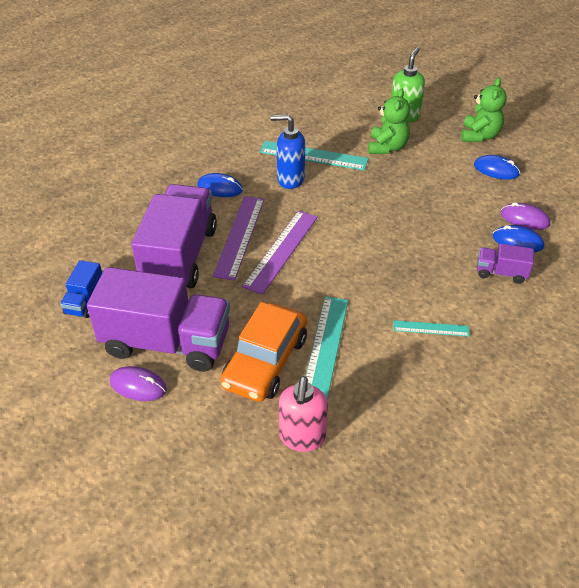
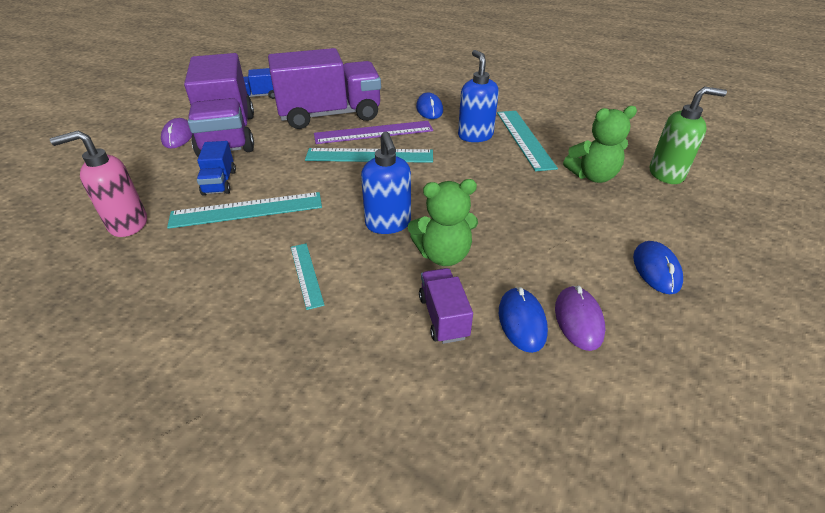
camera: 65 degrees right, 5 degrees down
orange car [221,302,307,402] -> blue truck [197,141,236,195]
purple ruler [242,211,318,295] -> turquoise ruler [305,148,433,163]
green teddy bear [461,78,507,142] -> green teddy bear moved to [408,179,478,266]
none -> blue soap dispenser [361,132,411,234]

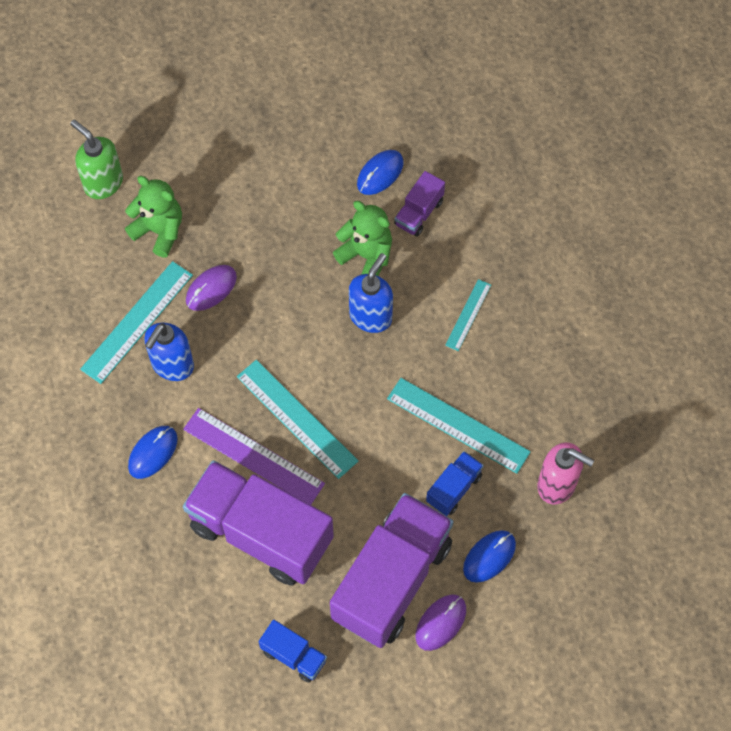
camera: 135 degrees left, 25 degrees up
purple mouse [555,286,605,351] -> purple mouse moved to [186,265,237,311]
blue mouse [633,241,683,294] -> blue mouse moved to [463,530,516,583]

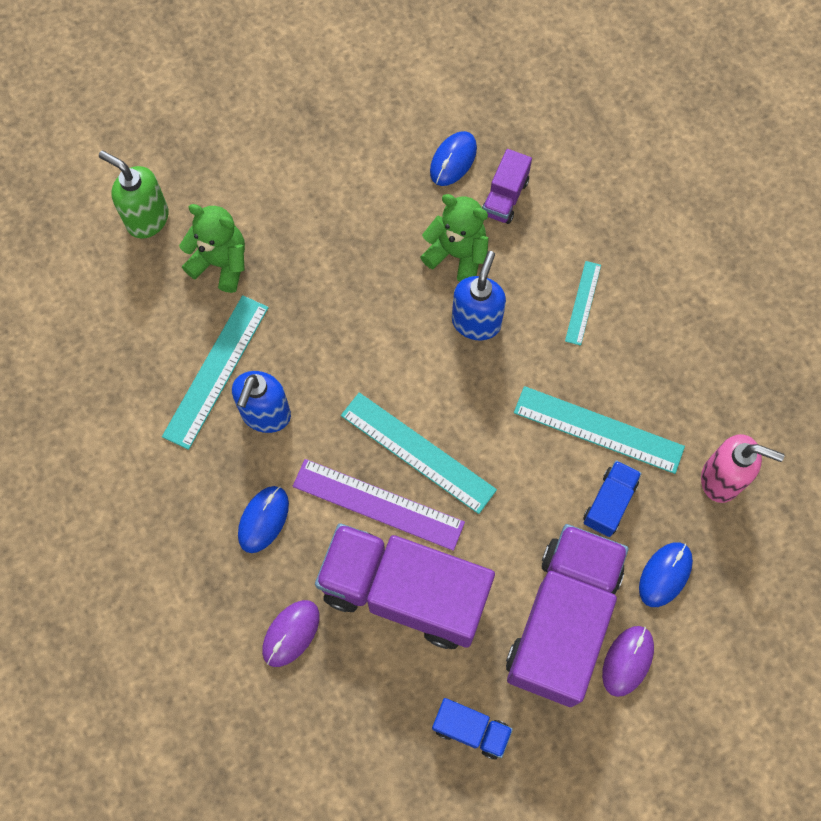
camera: 10 degrees left, 5 degrees up
purple mouse [186,265,237,311] -> purple mouse moved to [262,600,319,667]

